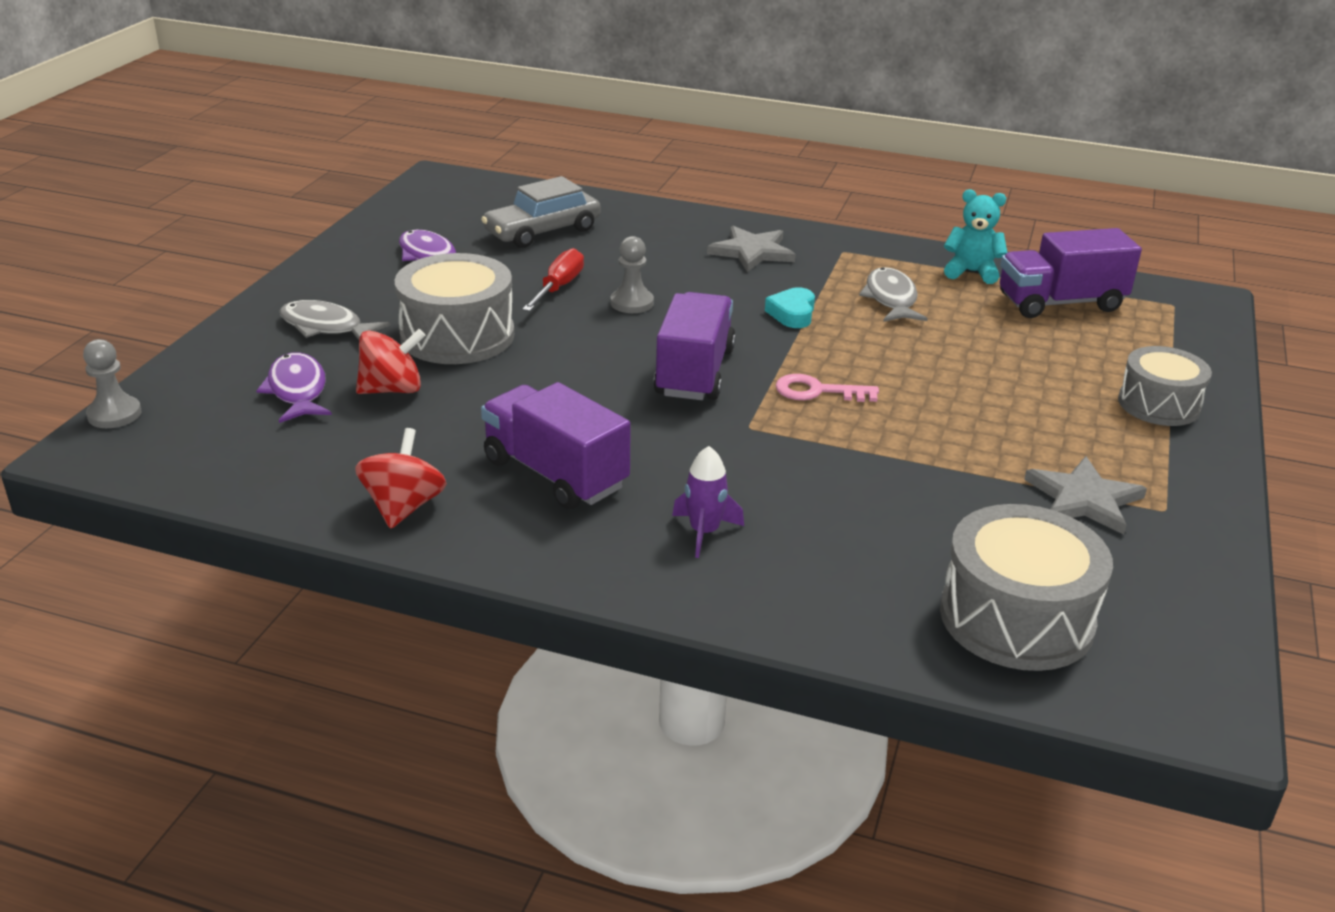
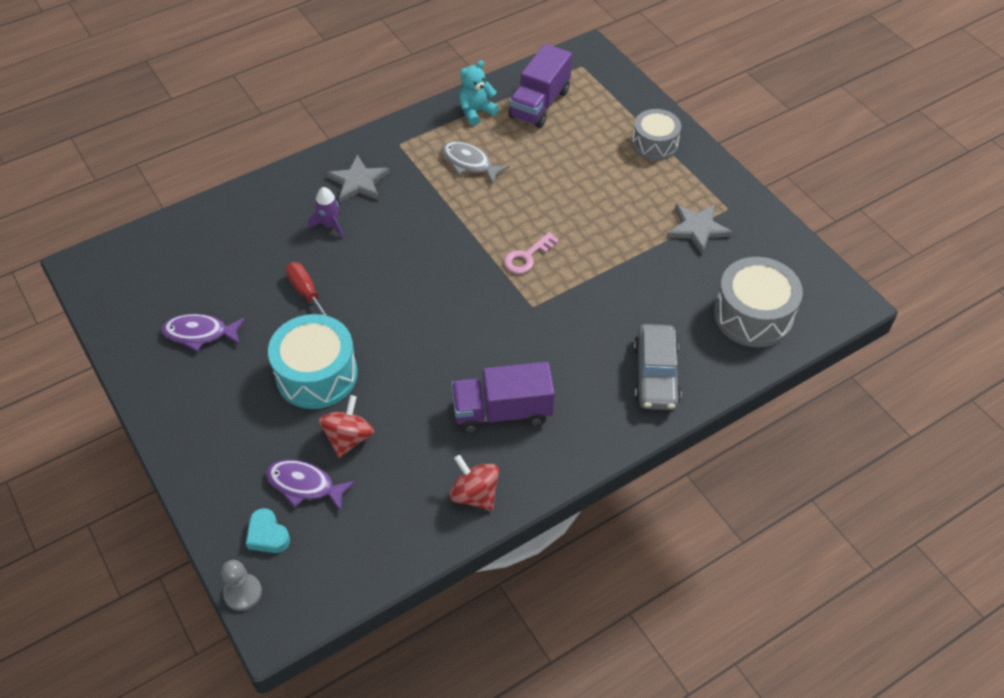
camera: 50 degrees left, 20 degrees up
grey fish [280,300,390,340] -> none
grey drum [395,253,514,364] -> turquoise drum [268,314,358,409]
grey car [481,176,601,248] -> grey car moved to [634,324,681,410]
grey pawn [610,236,654,313] -> none
purple truck [654,292,736,400] -> none
purple rocket [672,446,744,558] -> purple rocket moved to [308,187,344,238]
turquoise heart [765,287,815,328] -> turquoise heart moved to [246,508,290,553]

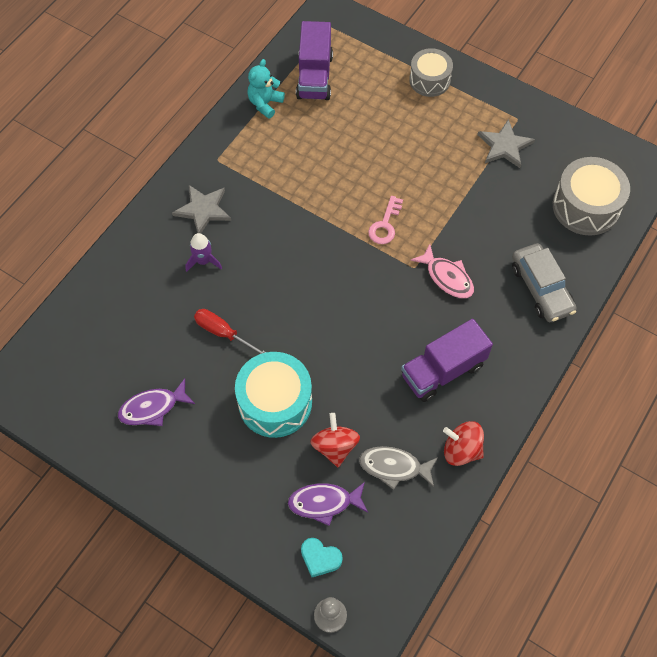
camera: 25 degrees left, 10 degrees up
grey fish [442,141,510,184] -> grey fish moved to [359,446,438,490]
none -> pink fish [410,244,474,298]

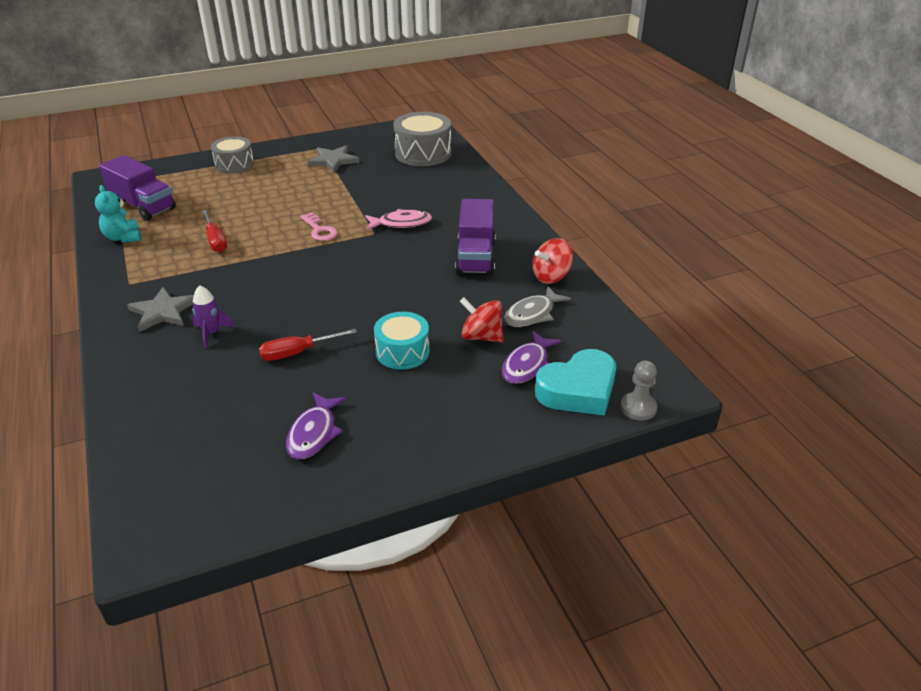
camera: 55 degrees left, 25 degrees down
turquoise drum [235,352,312,438] -> turquoise drum [374,312,430,370], size x0.66
turquoise heart [301,538,343,577] -> turquoise heart [535,349,616,416], size x1.86
grey car [512,243,577,322] -> none
none -> red screwdriver [202,209,227,252]

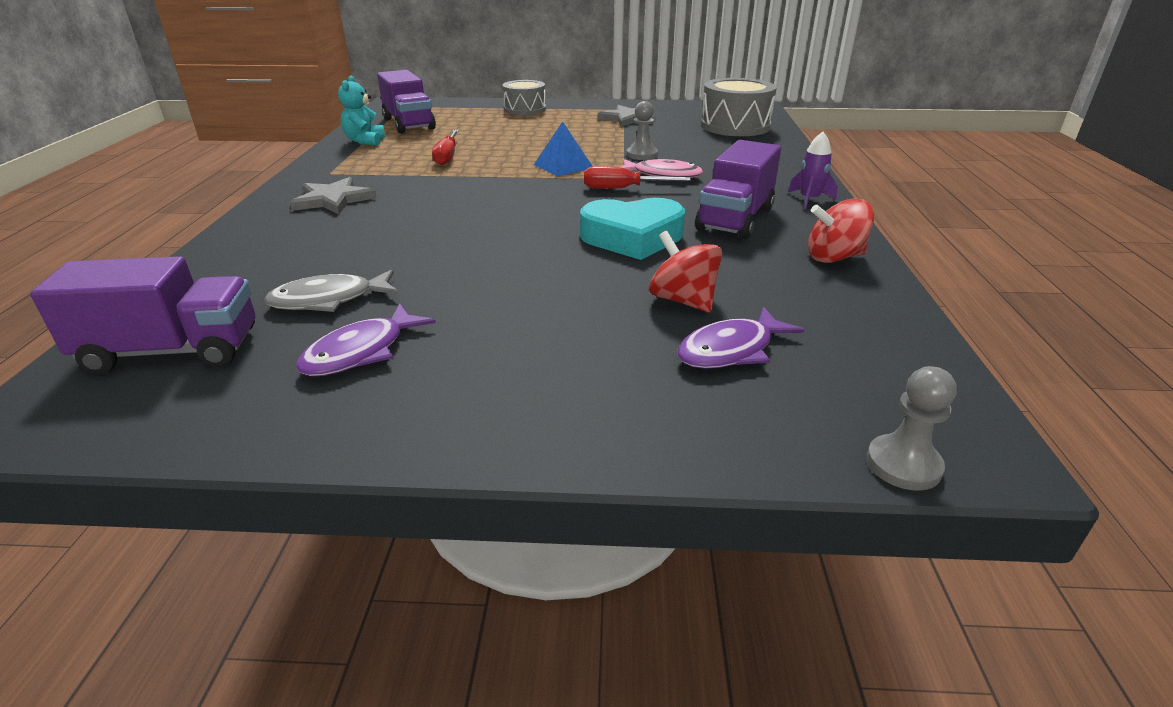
camera: 25 degrees right, 5 degrees down
purple rocket [192,285,235,348] -> purple rocket moved to [788,132,838,210]
red screwdriver [259,329,357,361] -> red screwdriver moved to [584,166,691,189]
pink key [300,213,338,241] -> blue pyramid [534,121,593,176]
turquoise drum [374,312,430,370] -> none
grey fish [504,286,571,327] -> grey fish moved to [264,270,399,312]
turquoise heart [535,349,616,416] -> turquoise heart moved to [580,198,685,260]
none -> purple truck [30,256,255,374]
none -> grey pawn [627,101,658,160]

